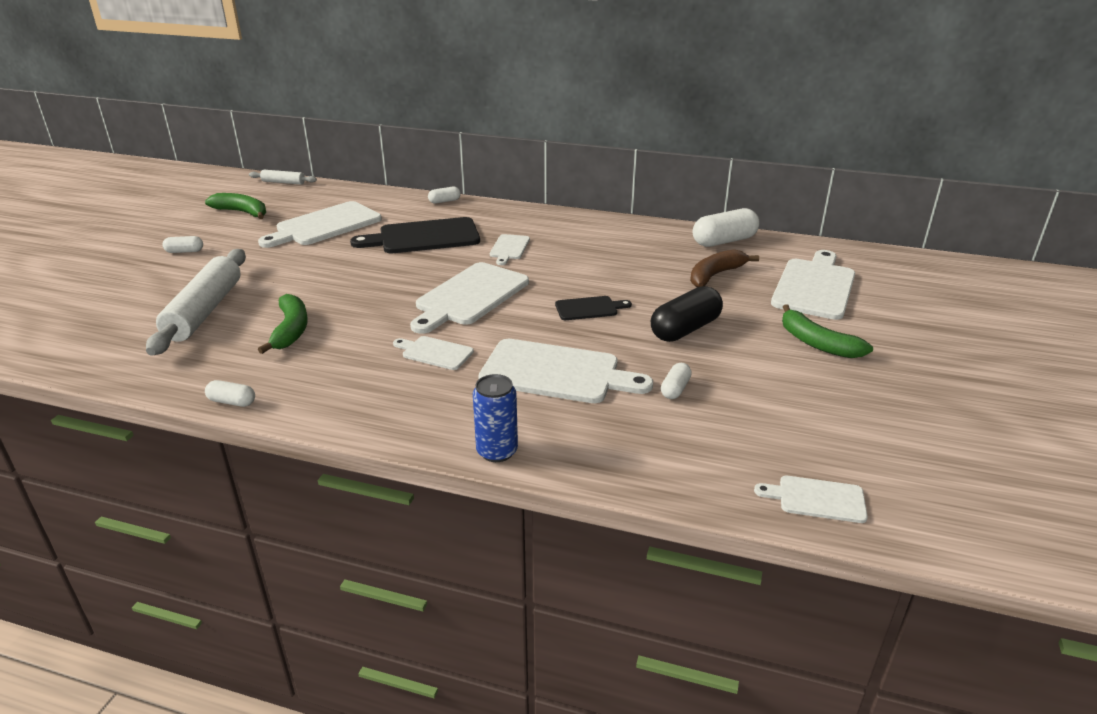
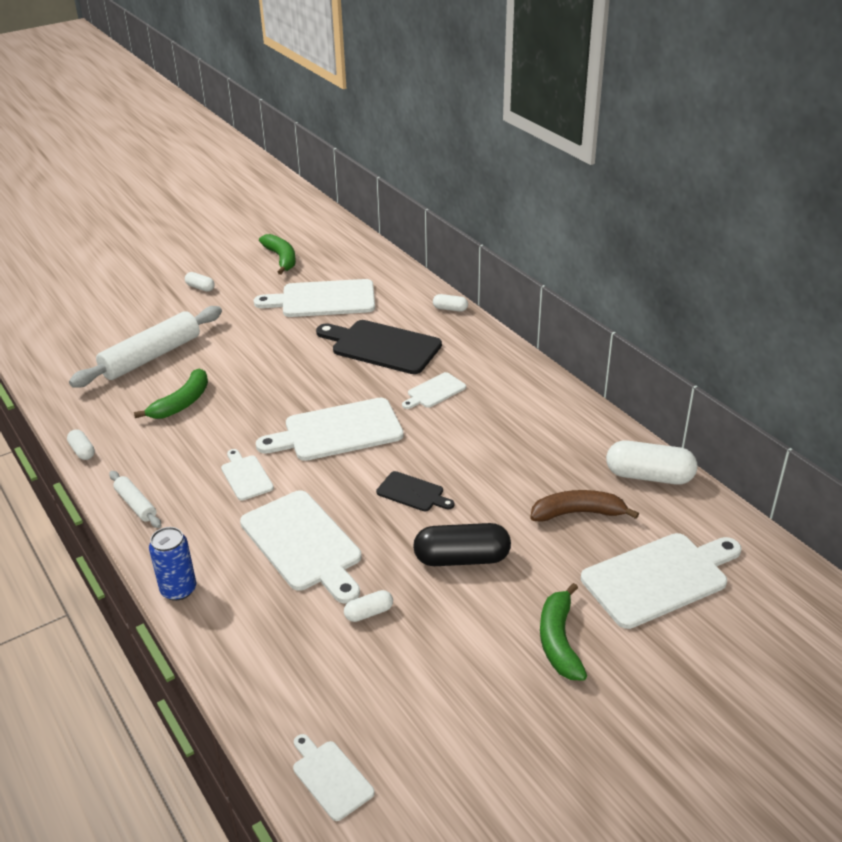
camera: 40 degrees right, 5 degrees up
white rolling pin [249,170,317,185] -> white rolling pin moved to [109,471,161,528]

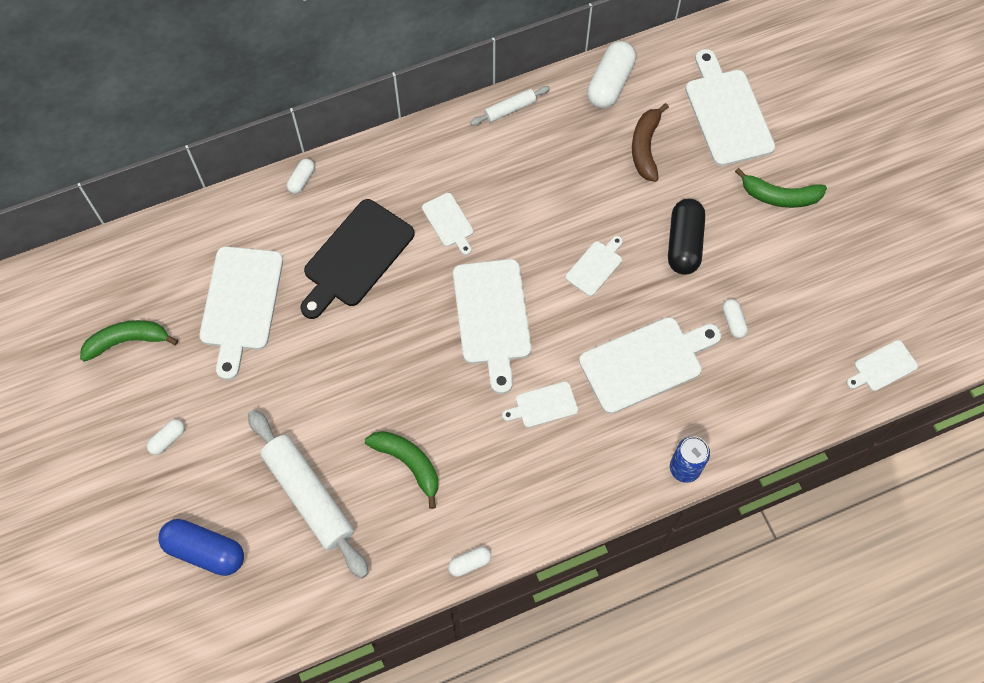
camera: 80 degrees left, 30 degrees up
white rolling pin [109,471,161,528] -> white rolling pin moved to [470,86,550,126]
black cutting board [376,471,455,511] -> white cutting board [566,236,623,296]
none -> blue capsule [158,519,244,576]

